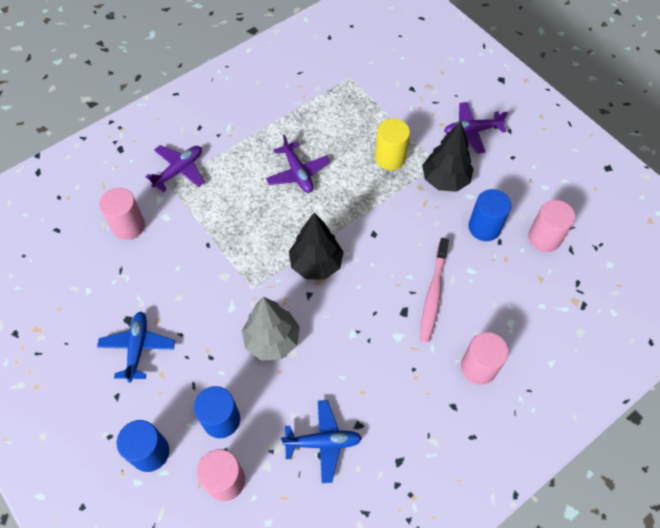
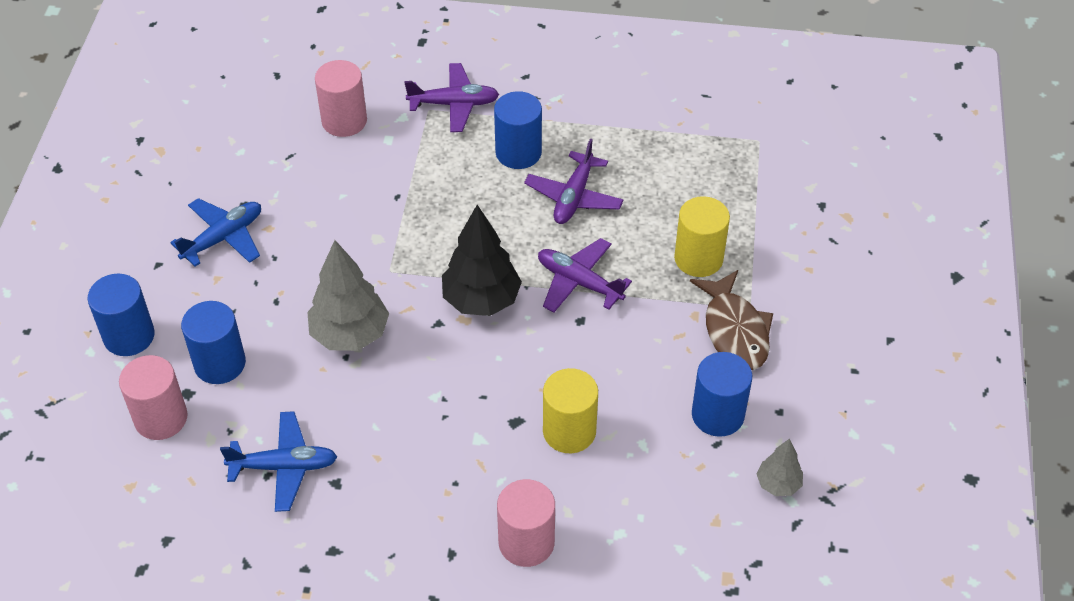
camera: 45 degrees right, 10 degrees down
blue plane [281,400,362,483] -> blue plane turned 45 degrees counterclockwise [220,411,337,512]
pink toothbrush [420,238,449,342] -> yellow cylinder [543,368,598,453]
black tree [422,121,474,192] -> brown fish [690,270,773,370]
purple plane [444,102,508,154] -> purple plane moved to [538,238,632,313]
pink cylinder [528,200,575,252] -> grey tree [756,439,803,496]
none -> blue cylinder [494,91,542,169]

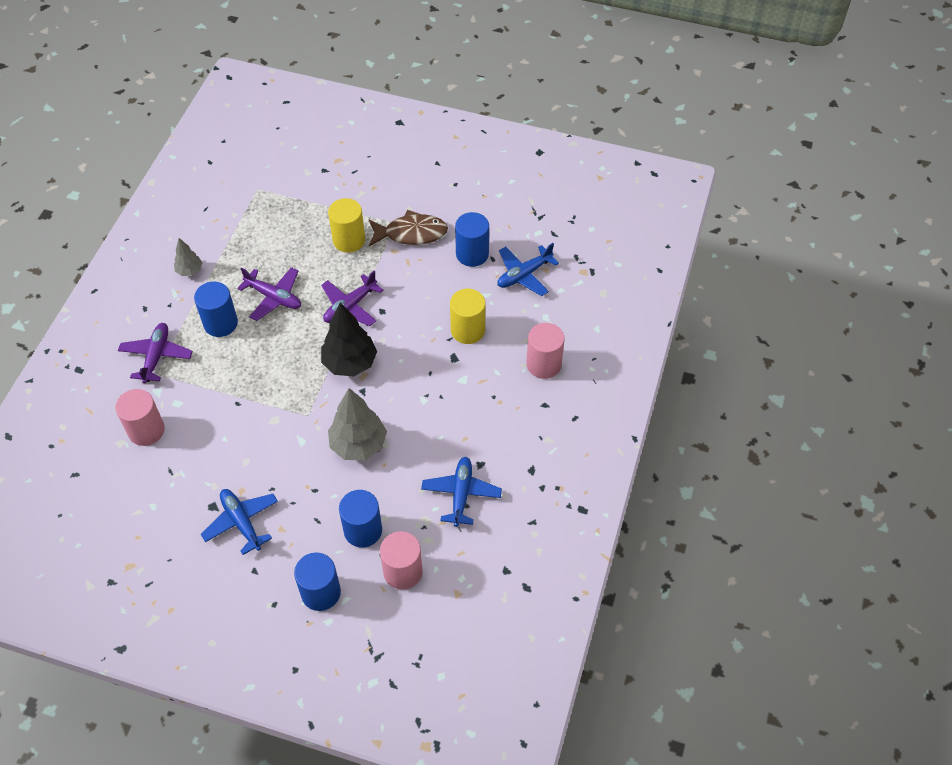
camera: 80 degrees left, 5 degrees up
grey tree [756,439,803,496] -> grey tree moved to [174,238,202,276]
none -> blue plane [497,243,559,296]

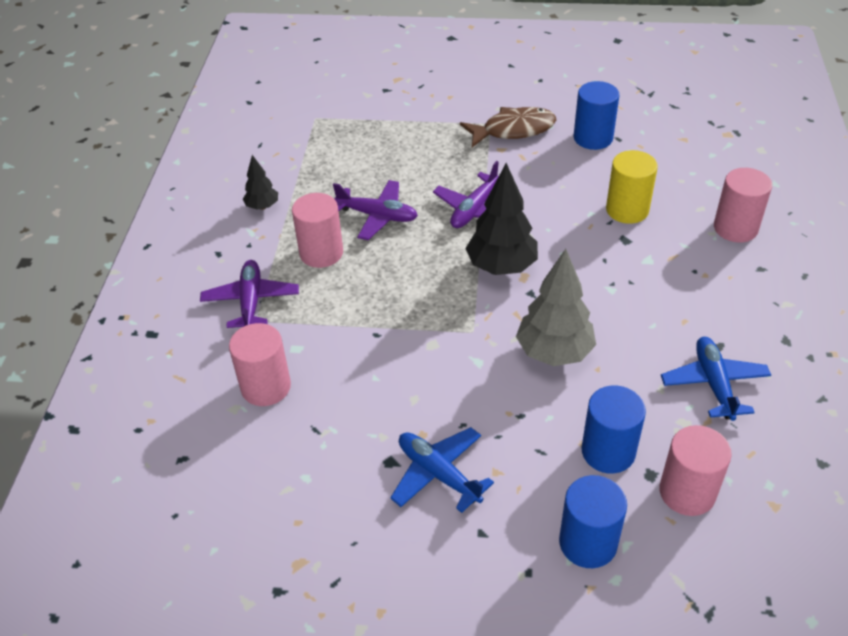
camera: 10 degrees left, 10 degrees down
grey tree [174,238,202,276] -> black tree [243,155,278,210]
blue cylinder [194,282,238,337] -> pink cylinder [292,193,343,268]
yellow cylinder [328,198,365,253] -> none
blue plane [497,243,559,296] -> none

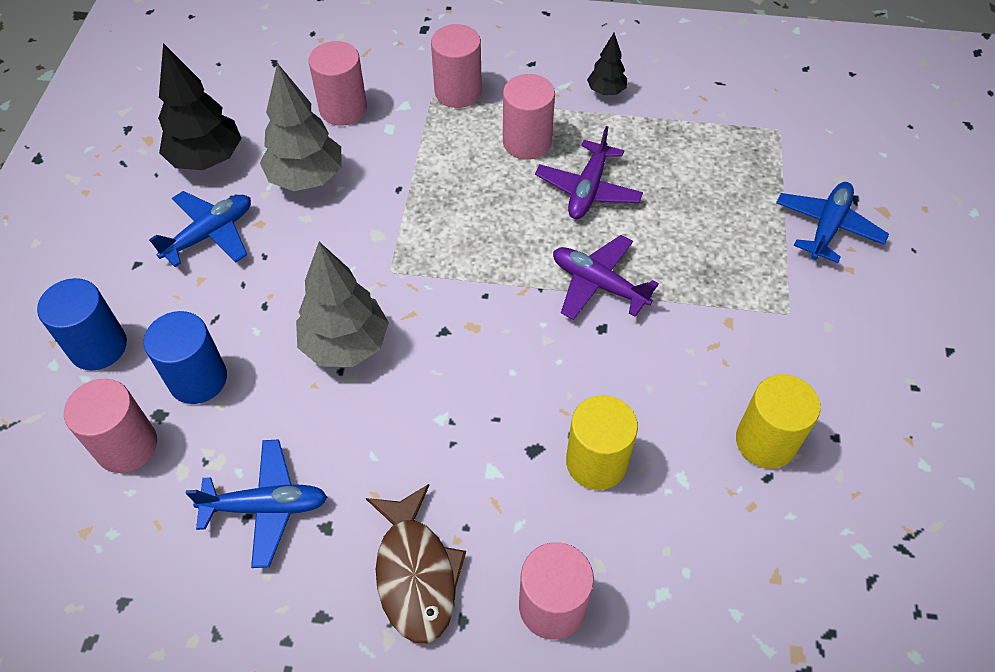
camera: 90 degrees right, 10 degrees up
purple plane [200,260,299,328] -> pink cylinder [431,24,482,108]
brown fish [460,107,556,147] -> brown fish moved to [366,484,466,643]
black tree [465,163,538,275] -> black tree moved to [158,43,242,170]
blue cylinder [574,81,619,150] -> yellow cylinder [736,374,821,469]
none -> grey tree [260,63,342,191]
none -> blue plane [776,182,889,263]

